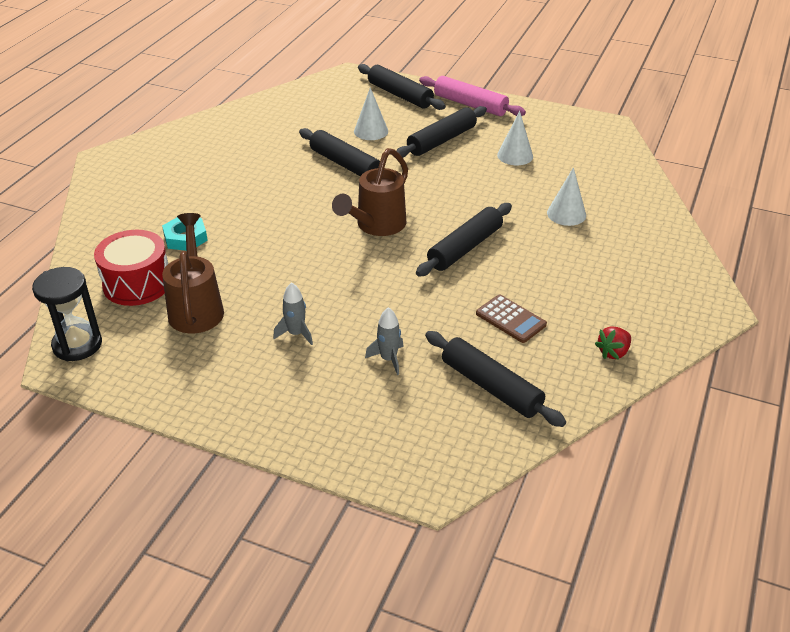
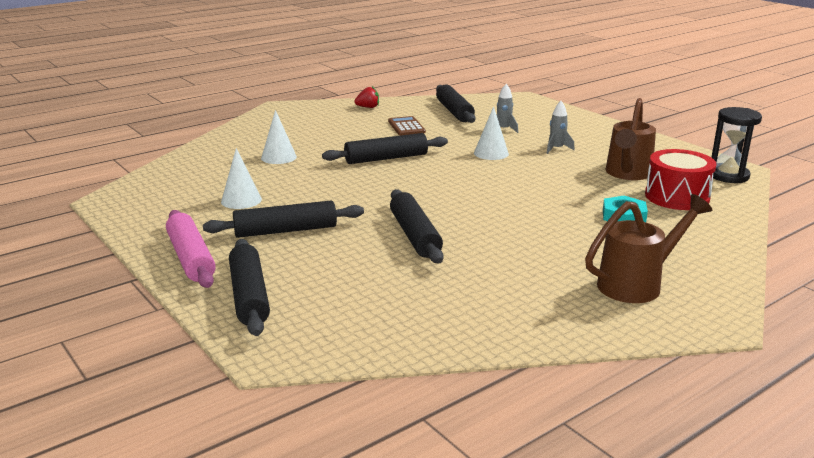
camera: 150 degrees left, 15 degrees down
brown watering can [332,148,408,236] -> brown watering can moved to [585,194,712,303]
white cone [354,87,388,140] -> white cone moved to [474,106,509,160]

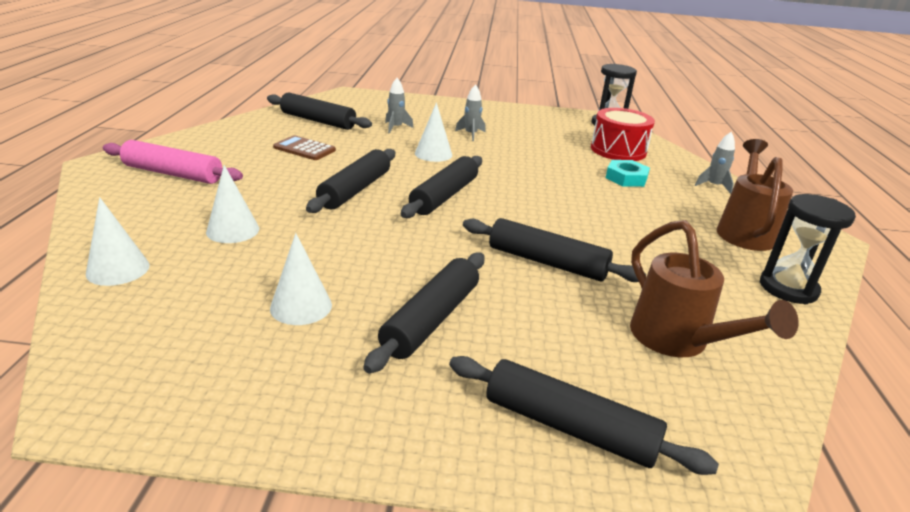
camera: 50 degrees left, 5 degrees up
pink rolling pin [166,210,216,288] -> pink rolling pin moved to [103,140,243,184]
red strawberry [354,86,379,108] -> none
brown watering can [605,98,656,180] -> brown watering can moved to [630,220,799,357]
none -> white cone [86,197,150,286]
none -> black rolling pin [401,156,482,218]
none -> grey rocket [695,132,735,194]
none -> black hourglass [760,194,856,304]

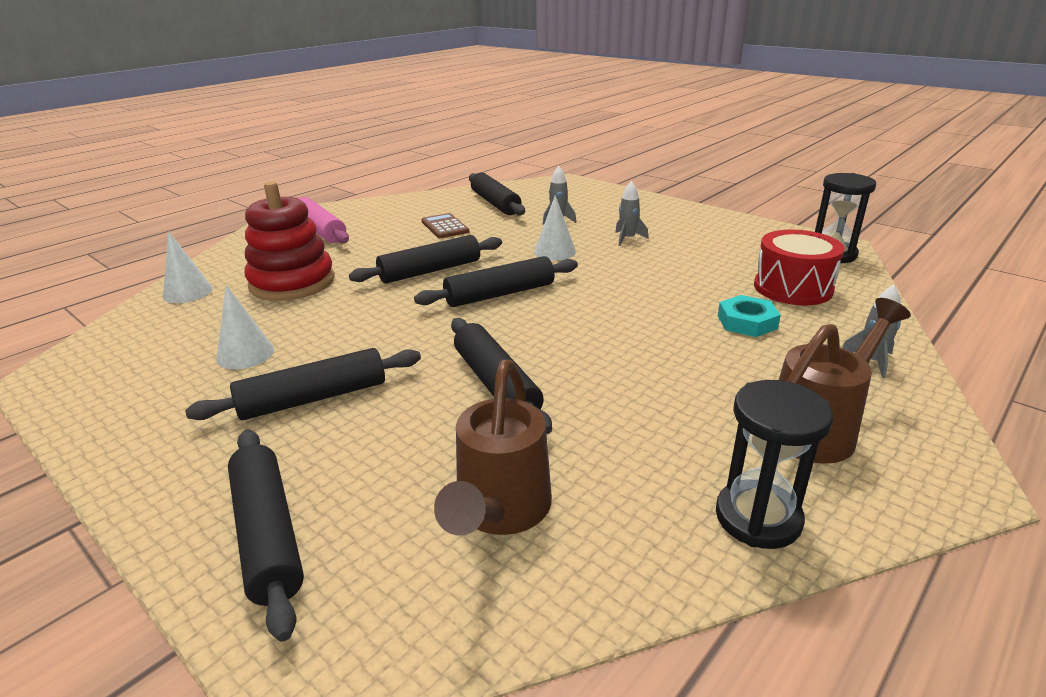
camera: 40 degrees right, 0 degrees up
white cone [206,165,259,243] -> red stacking toy [245,181,335,301]

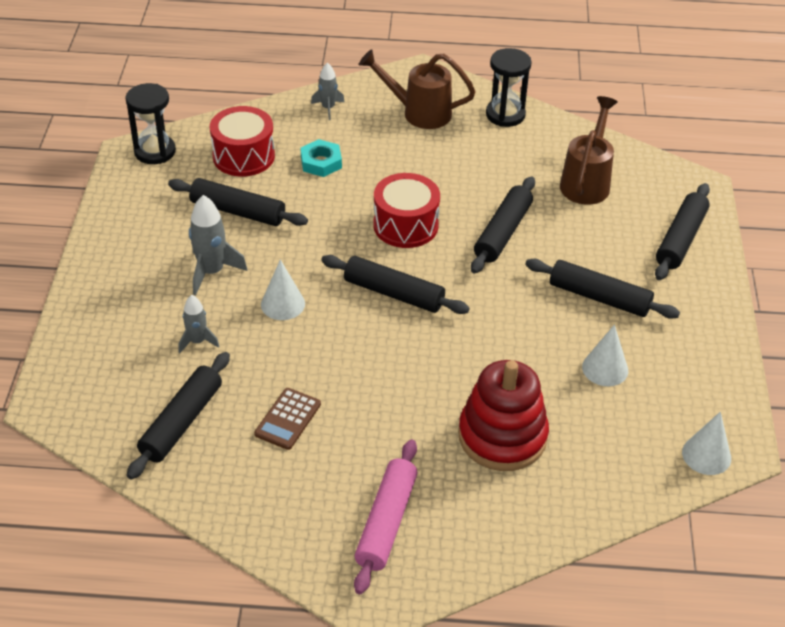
camera: 130 degrees left, 15 degrees up
white cone [163,231,213,303] -> white cone moved to [682,412,731,475]
black rolling pin [349,235,502,283] -> black rolling pin moved to [168,178,308,226]
brown watering can [434,360,552,536] -> brown watering can turned 45 degrees counterclockwise [560,96,618,205]
grey rocket [615,181,648,246] -> grey rocket [189,195,247,295], size x1.61
none -> red drum [373,173,440,248]

